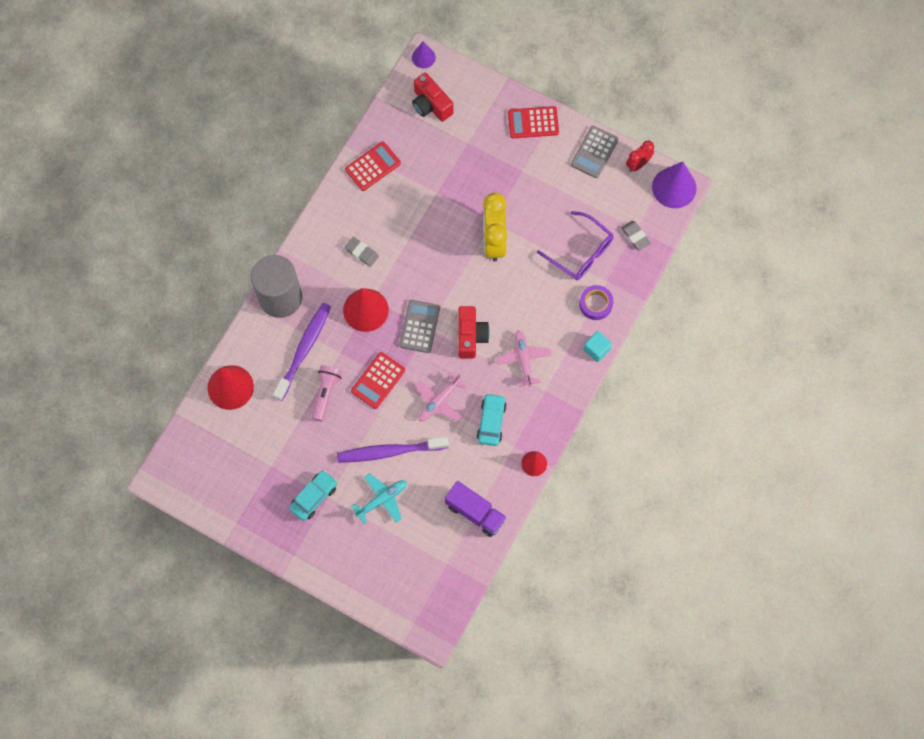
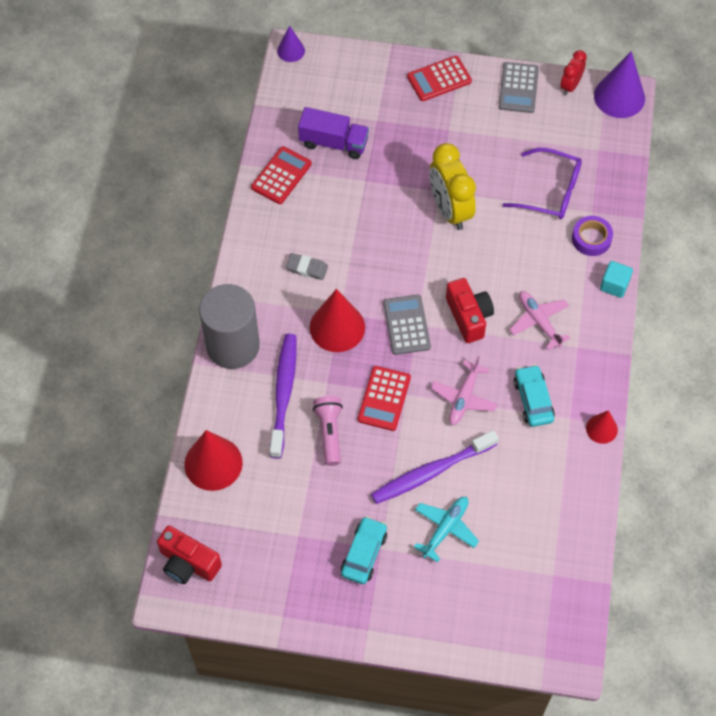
camera: 20 degrees left, 10 degrees down
red camera [412,72,454,122] -> red camera moved to [157,525,222,584]
purple truck [445,481,507,537] -> purple truck moved to [298,107,369,159]
grey eraser [621,221,651,251] -> none

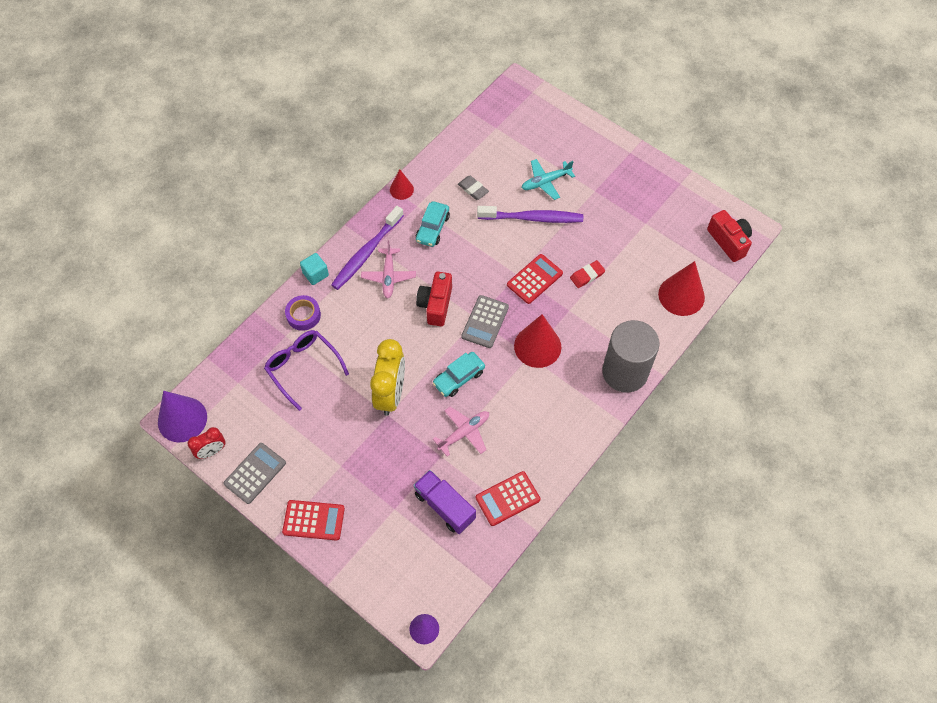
camera: 150 degrees left, 0 degrees up
purple toothbrush [270,334,297,459] -> purple toothbrush moved to [331,206,404,290]
grey eraser [286,253,328,280] -> grey eraser moved to [458,176,489,200]
pink flashlight [313,396,343,466] -> red eraser [570,260,605,288]
turquoise car [341,516,387,584] -> turquoise car moved to [432,352,485,397]
pink plane [431,356,498,425] -> pink plane moved to [433,407,489,457]

